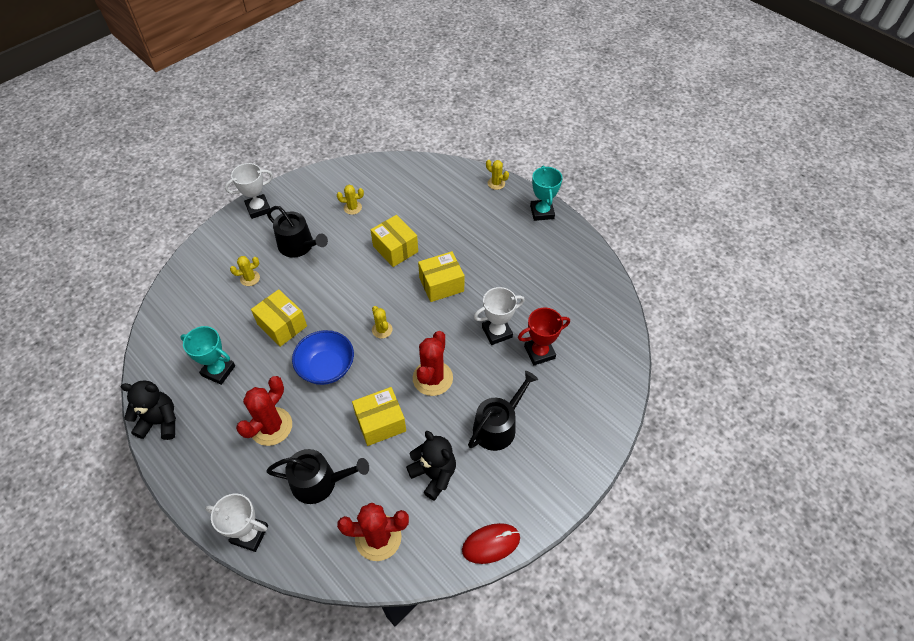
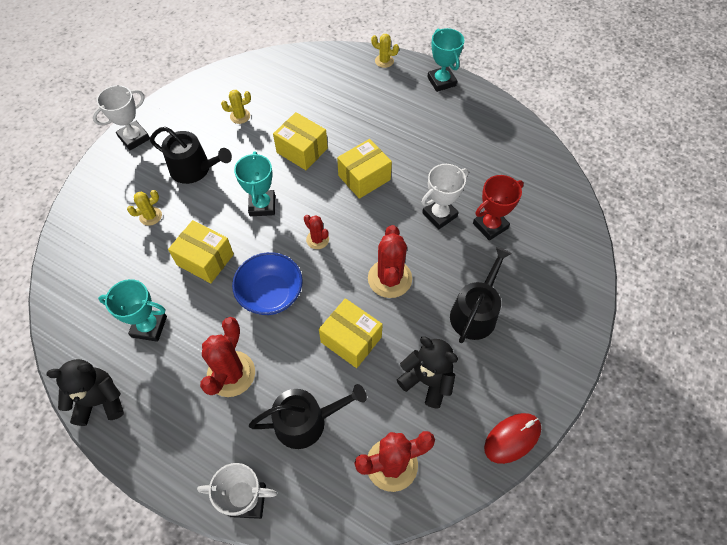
camera: 15 degrees left, 5 degrees up
yellow box [352,387,406,446] -> yellow box turned 75 degrees clockwise [319,298,383,368]
yellow cactus [372,306,393,339] -> red cactus [304,215,329,249]
none -> turquoise trophy [234,152,275,216]

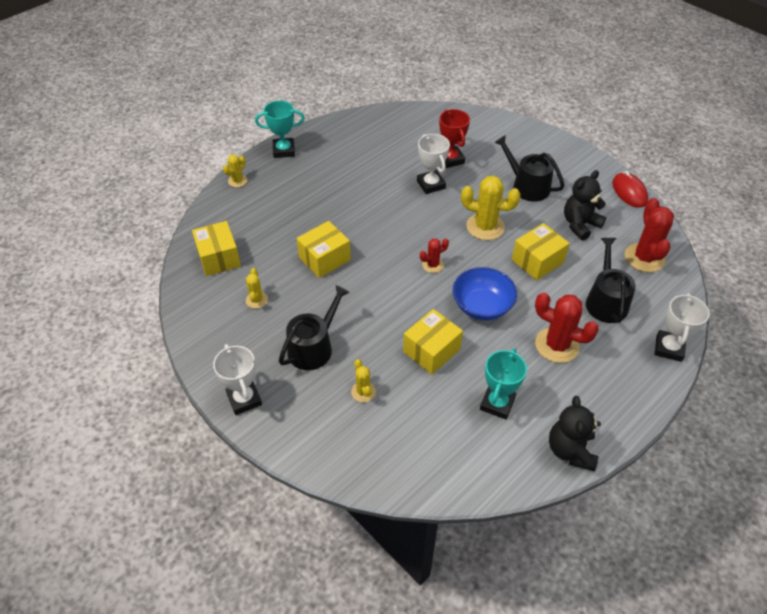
camera: 75 degrees left, 10 degrees down
turquoise trophy [234,152,275,216] -> none
yellow box [337,139,392,199] -> yellow box moved to [192,221,241,276]
red cactus [368,225,412,298] -> yellow cactus [461,176,521,240]

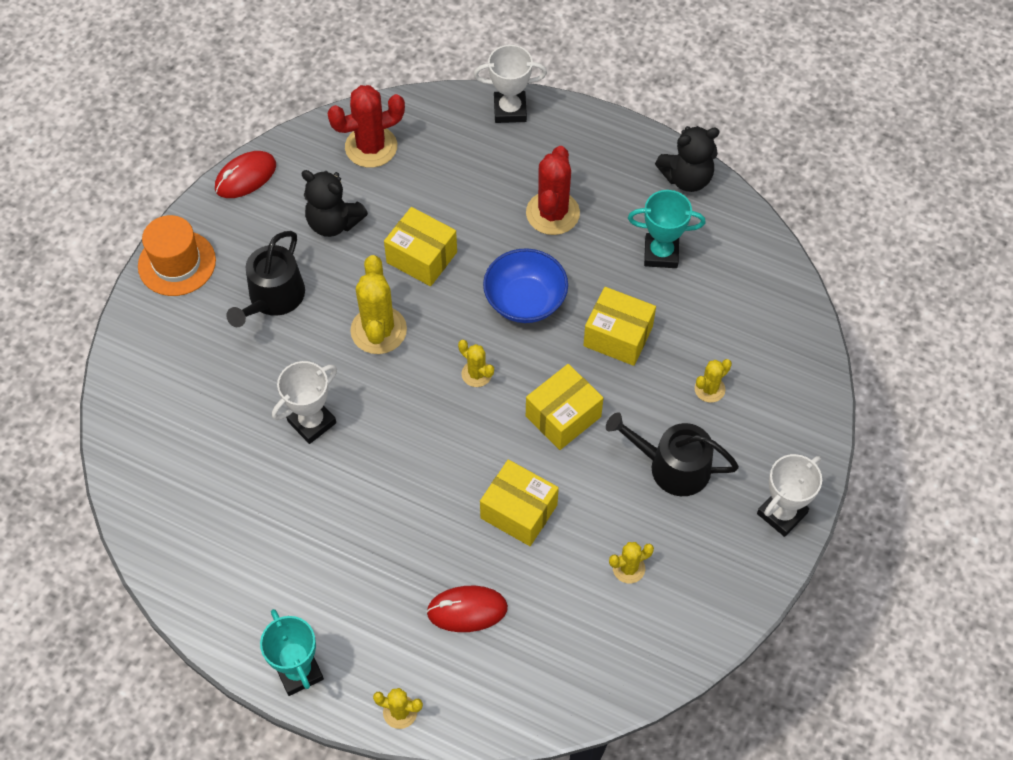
camera: 110 degrees left, 10 degrees up
yellow box [192,221,241,276] -> yellow box moved to [526,364,603,450]
red cactus [420,238,449,273] -> yellow cactus [458,340,494,387]
red trophy [439,109,470,168] -> none
black watering can [586,238,636,323] -> none
none -> orange hat [138,215,216,296]
none -> red mouse [426,586,508,632]

